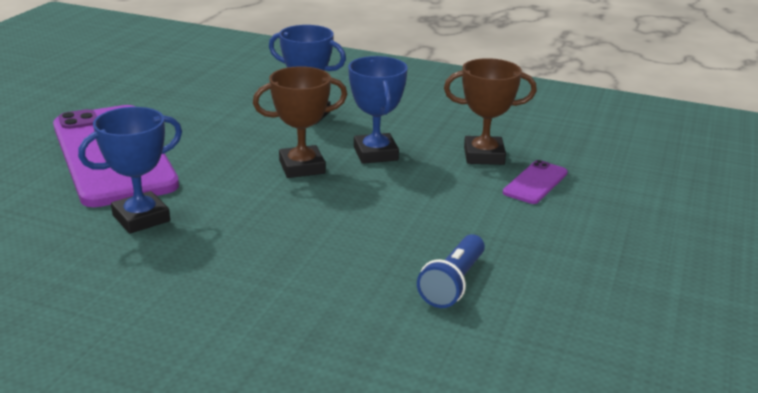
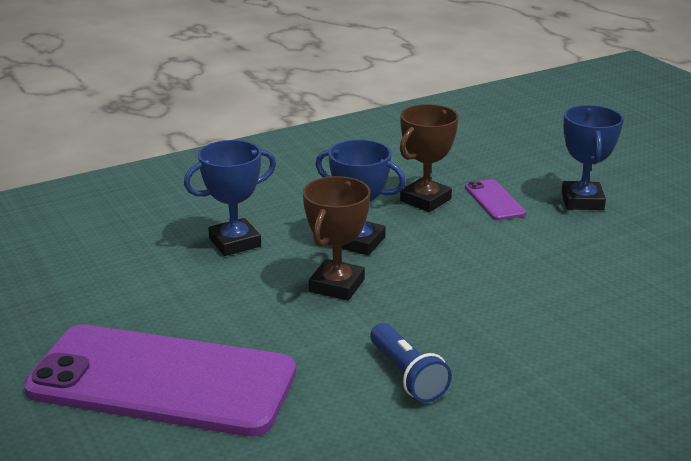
camera: 50 degrees left, 0 degrees up
blue trophy [78,107,182,234] -> blue trophy moved to [561,105,624,210]
blue flashlight [417,234,485,308] -> blue flashlight moved to [370,323,452,402]

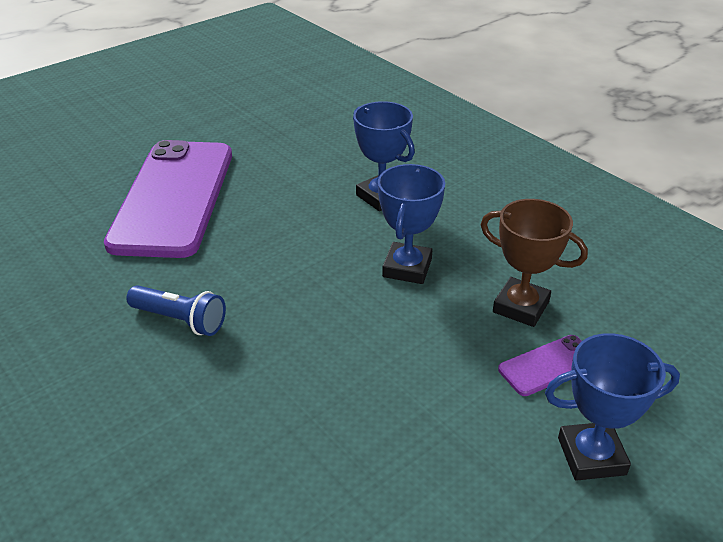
camera: 80 degrees right, 10 degrees up
brown trophy [303,176,371,301] -> none
blue flashlight [370,323,452,402] -> blue flashlight turned 120 degrees counterclockwise [126,285,226,336]

